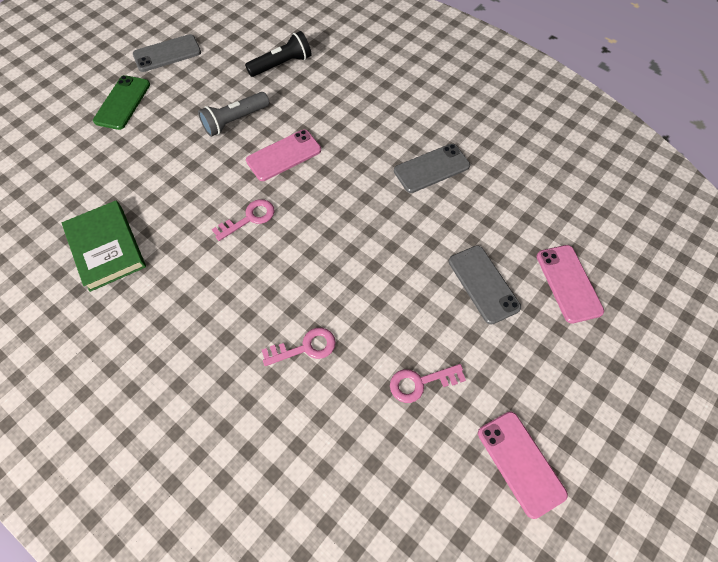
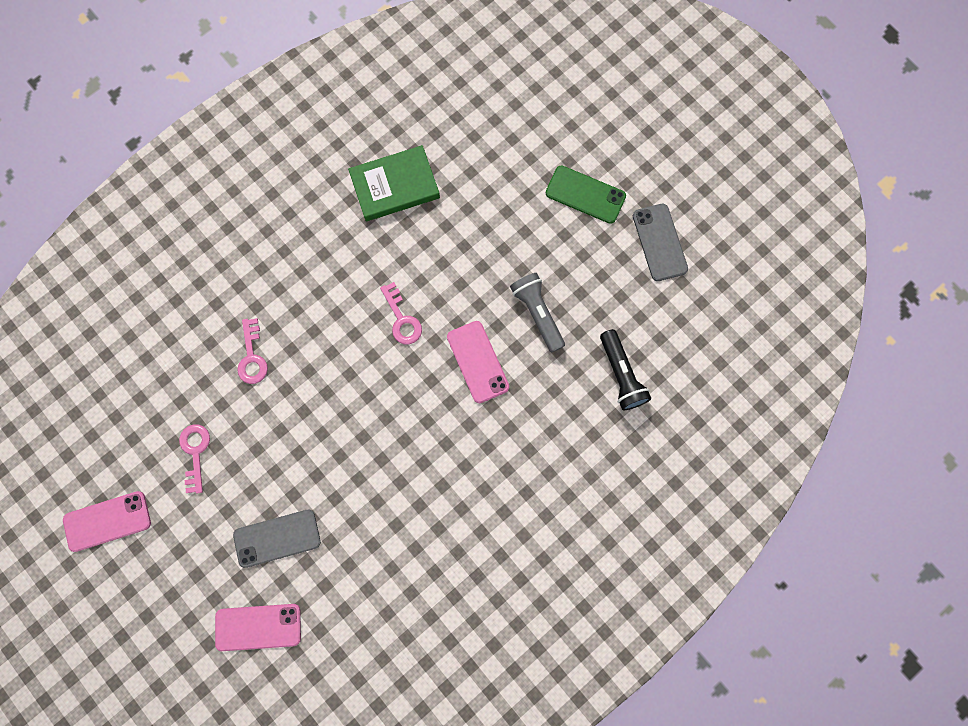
camera: 100 degrees right, 15 degrees up
grey phone [394,144,470,193] -> none

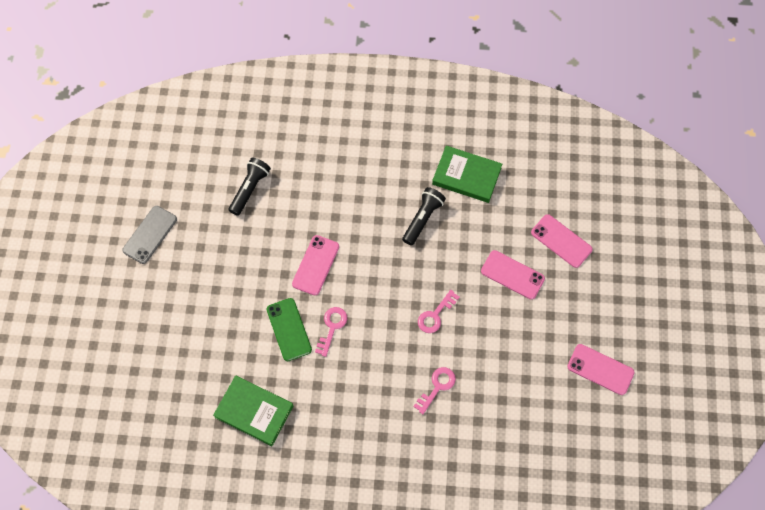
camera: 135 degrees left, 10 degrees down
pink key [179,424,210,494] -> pink key moved to [418,290,460,333]
grey phone [233,510,321,568] -> pink phone [481,250,545,300]
grey flashlight [510,273,565,353] -> none
green phone [546,165,626,224] -> green phone moved to [267,298,312,361]
none -> black flashlight [402,187,446,246]
none -> green book [432,146,502,203]

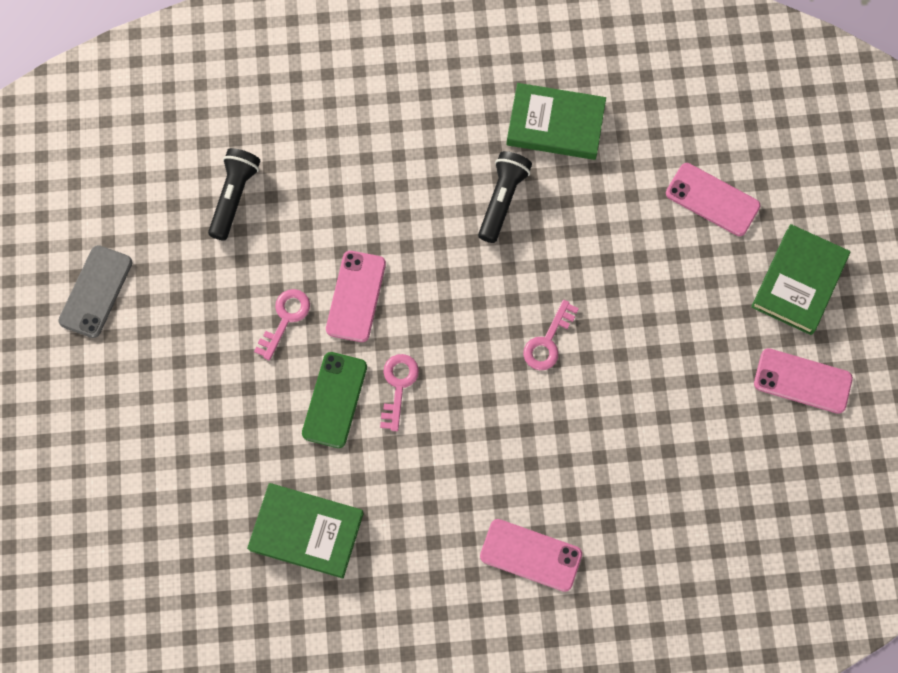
camera: 10 degrees left, 5 degrees up
green phone [267,298,312,361] -> green phone turned 45 degrees clockwise [302,352,367,448]
pink key [413,367,456,414] -> pink key moved to [254,289,310,361]
pink phone [481,250,545,300] -> pink phone moved to [480,519,582,592]
none -> green book [751,224,850,335]

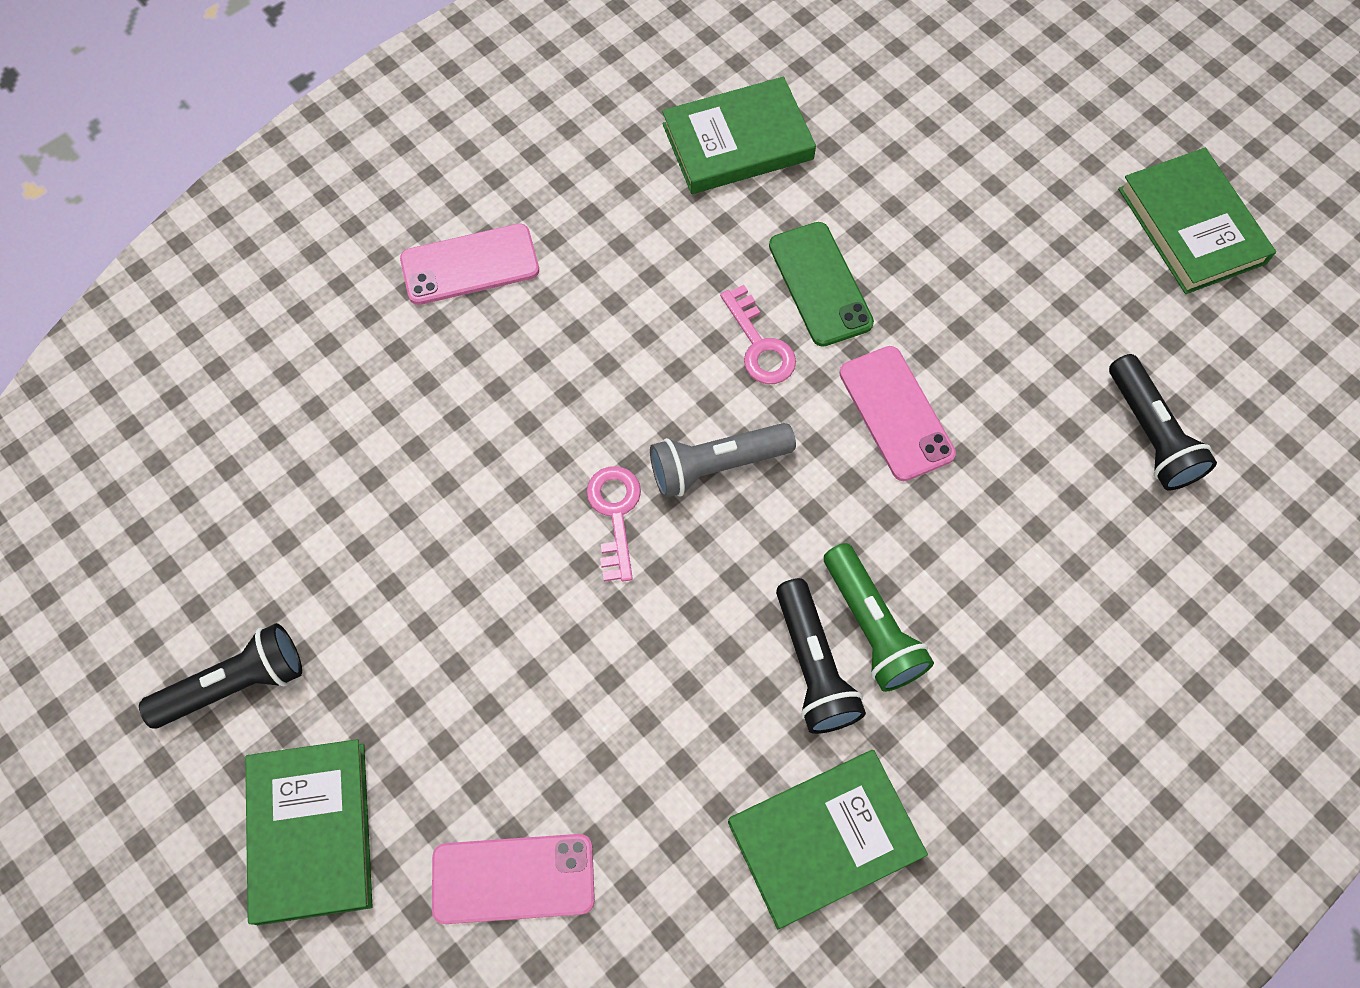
camera: 145 degrees right, 5 degrees down
grey phone [58,245,133,338] -> green book [1118,148,1276,294]
pink key [254,289,310,361] -> none
pink phone [754,348,853,414] -> black flashlight [139,623,302,728]
none -> grey flashlight [650,423,796,498]
none -> green flashlight [824,543,934,692]

